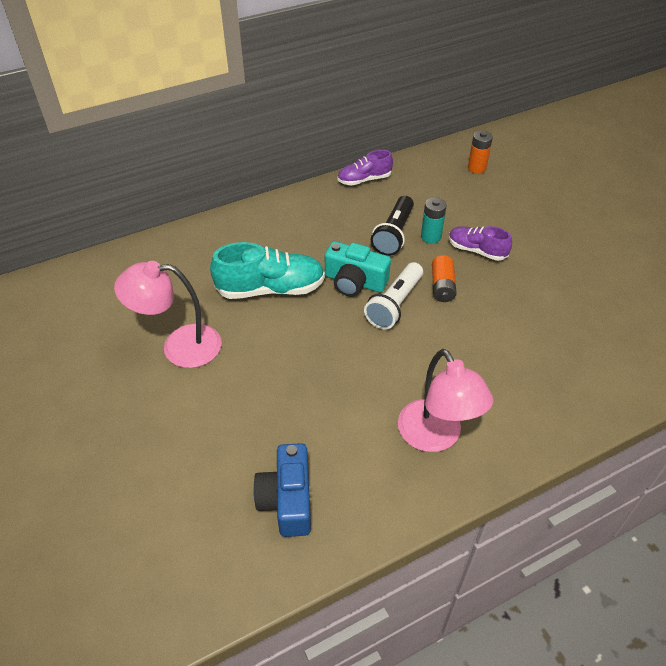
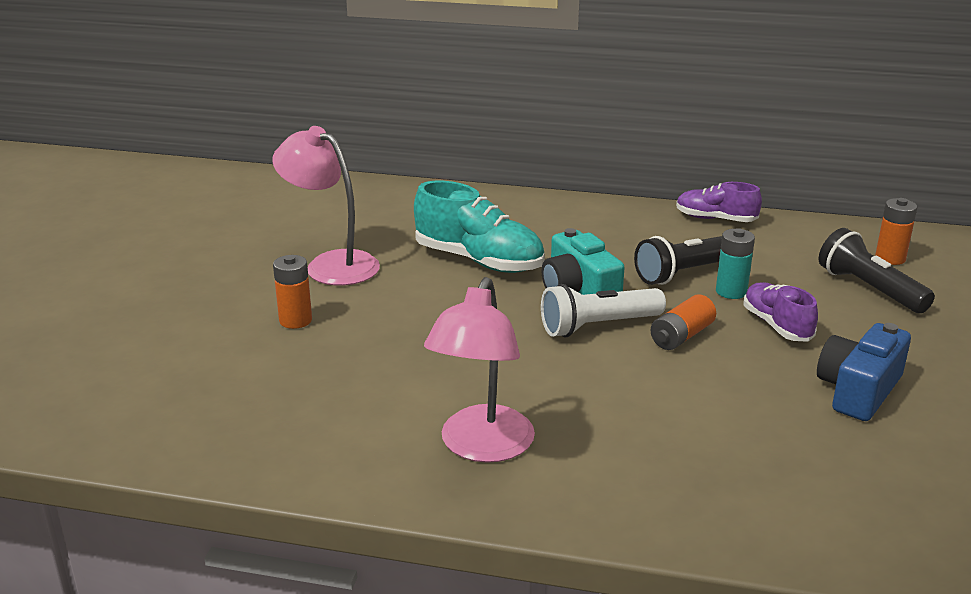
camera: 40 degrees right, 20 degrees down
blue camera [253,443,311,537] -> blue camera moved to [817,323,911,421]
none -> orange battery [273,255,312,329]
none -> black flashlight [819,228,935,313]

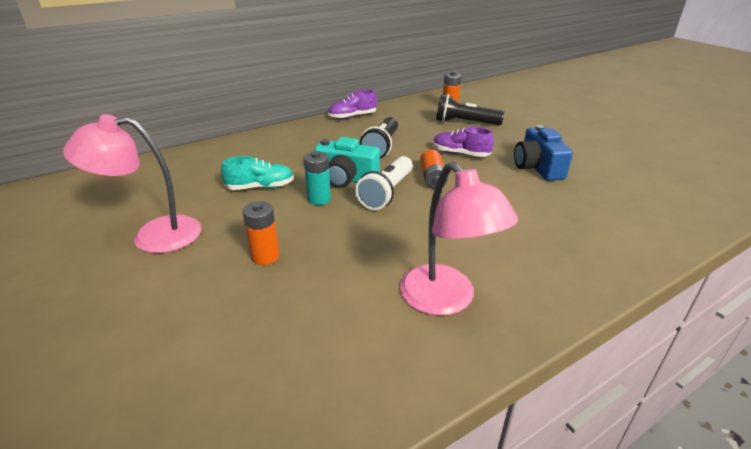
camera: 45 degrees left, 5 degrees up
orange battery [273,255,312,329] -> orange battery moved to [242,201,280,265]
turquoise shoe [414,181,545,273] -> turquoise shoe [221,156,294,190], size x0.61
turquoise battery [716,228,755,299] -> turquoise battery moved to [304,151,331,205]

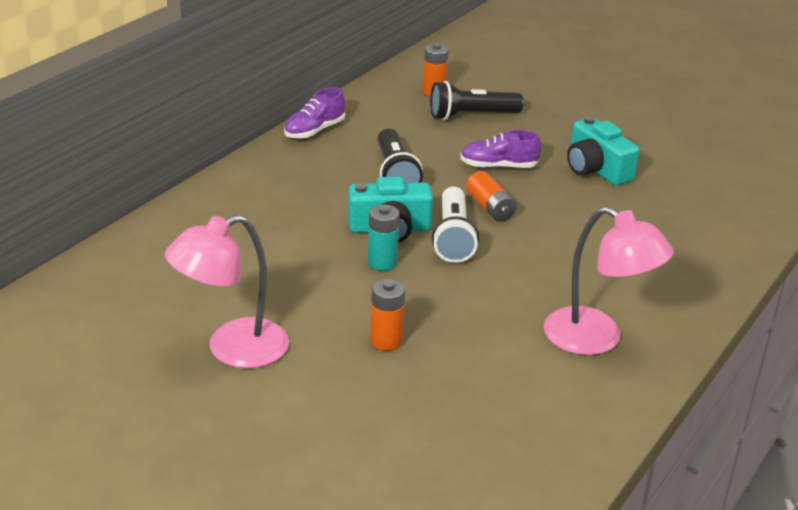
camera: 25 degrees left, 0 degrees up
turquoise shoe [221,156,294,190] -> none
blue camera [514,125,573,181] -> turquoise camera [567,116,640,186]

